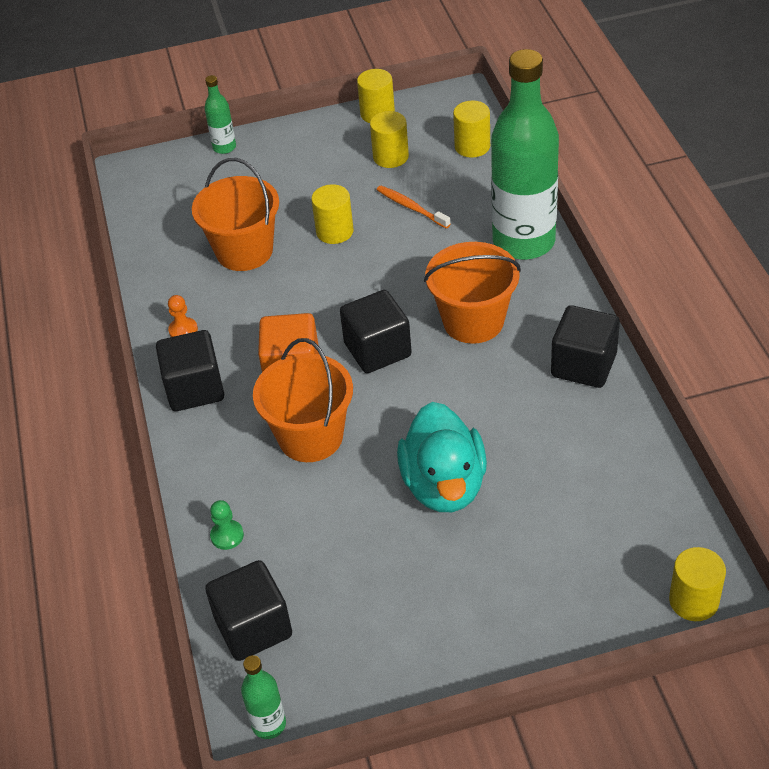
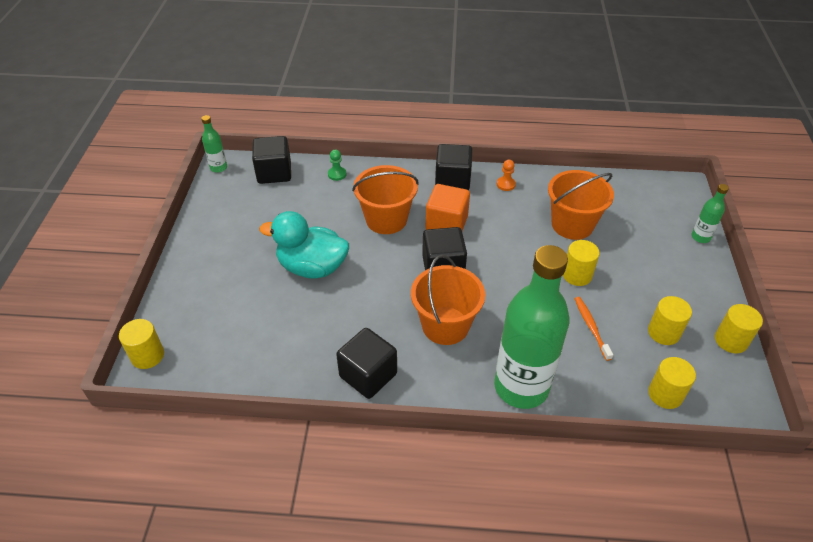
camera: 105 degrees right, 0 degrees up
orange toothbrush [377,186,451,228] -> orange toothbrush turned 75 degrees counterclockwise [574,297,613,361]

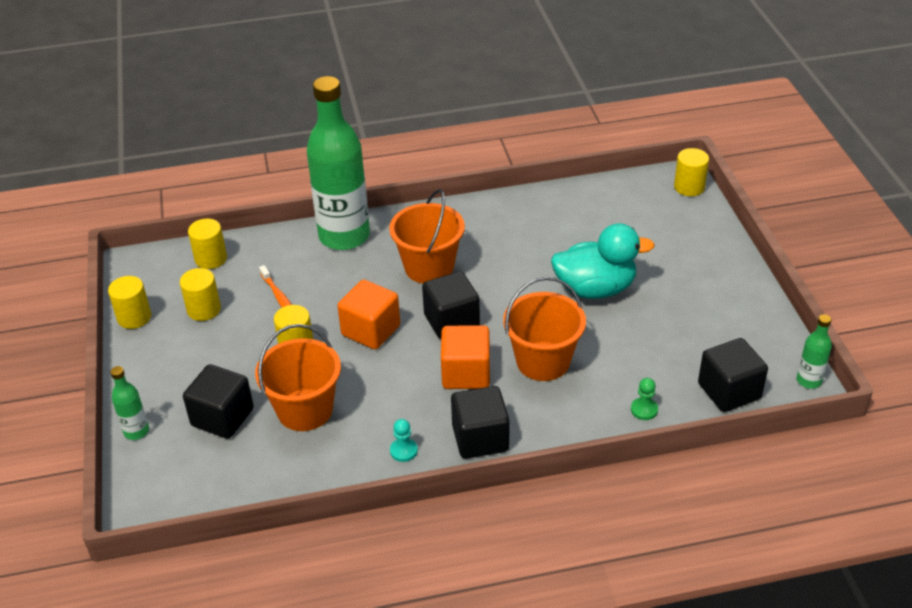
camera: 165 degrees right, 5 degrees down
black cube [336,328,397,399] -> black cube moved to [183,364,254,439]
orange pawn [497,160,516,191] -> turquoise pawn [390,419,418,462]
none -> orange cube [337,280,400,350]

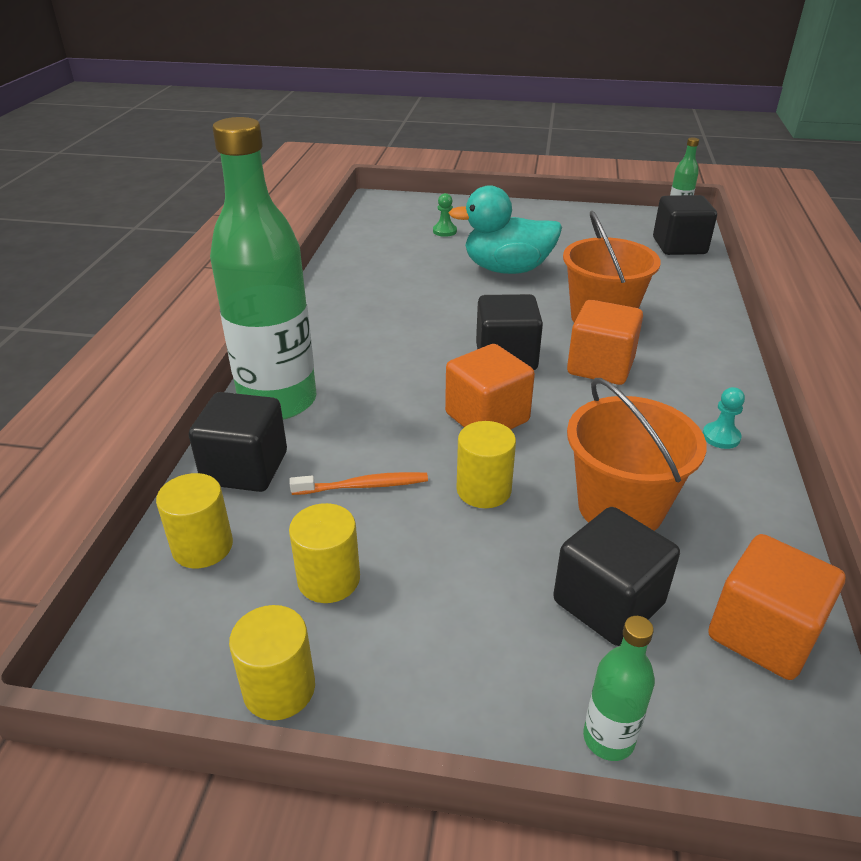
camera: 70 degrees left, 5 degrees down
orange bucket [389,189,465,284] -> none
black cube [451,386,509,459] -> black cube moved to [189,392,287,492]
turquoise duck [551,223,655,299] -> turquoise duck turned 105 degrees counterclockwise [449,185,562,274]
green pawn [631,378,658,420] -> green pawn moved to [433,193,457,237]
yellow cylinder [674,148,709,196] -> none
none -> orange cube [708,534,845,680]

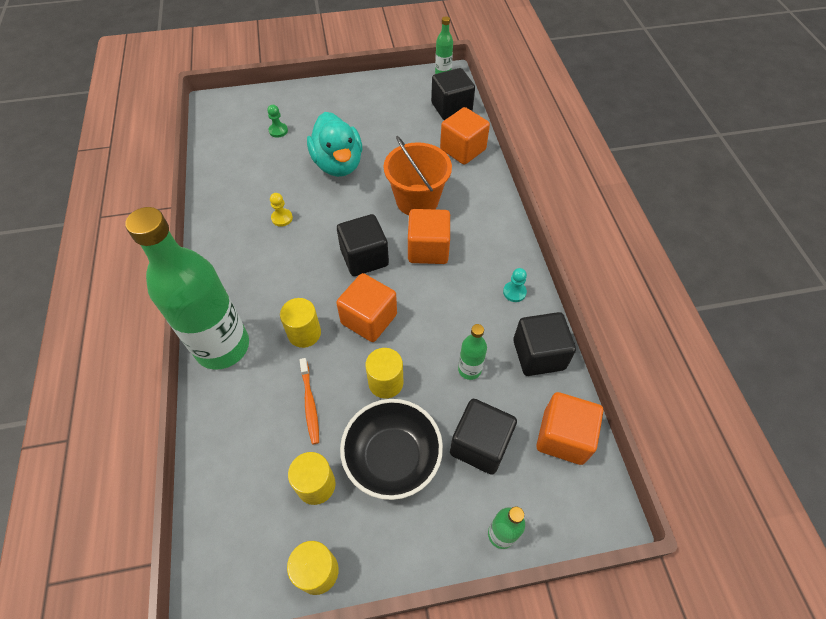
camera: 20 degrees left, 20 degrees up
yellow cylinder [156,473,233,569] -> yellow cylinder moved to [280,298,321,348]
black cube [189,392,287,492] -> black cube moved to [513,312,576,376]
orange toothbrush [290,472,428,495] -> orange toothbrush turned 105 degrees clockwise [300,358,319,444]
turquoise duck [449,185,562,274] -> turquoise duck turned 90 degrees counterclockwise [307,112,362,177]
orange bucket [567,378,707,531] -> green bottle [458,324,487,380]
none -> yellow pawn [270,193,293,227]
none -> black bowl [340,399,443,500]
none -> orange cube [440,107,490,165]

